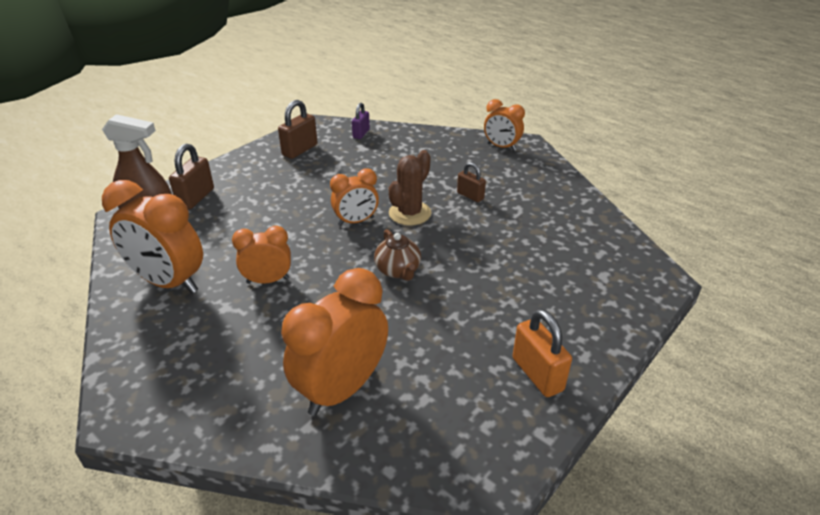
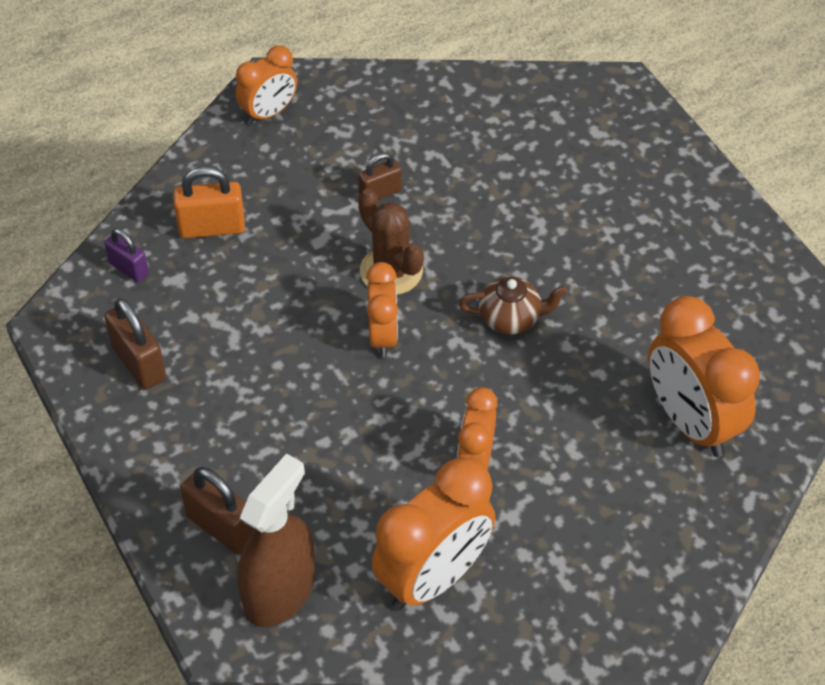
camera: 70 degrees left, 15 degrees up
orange padlock [513,309,572,397] -> orange padlock moved to [173,166,245,238]

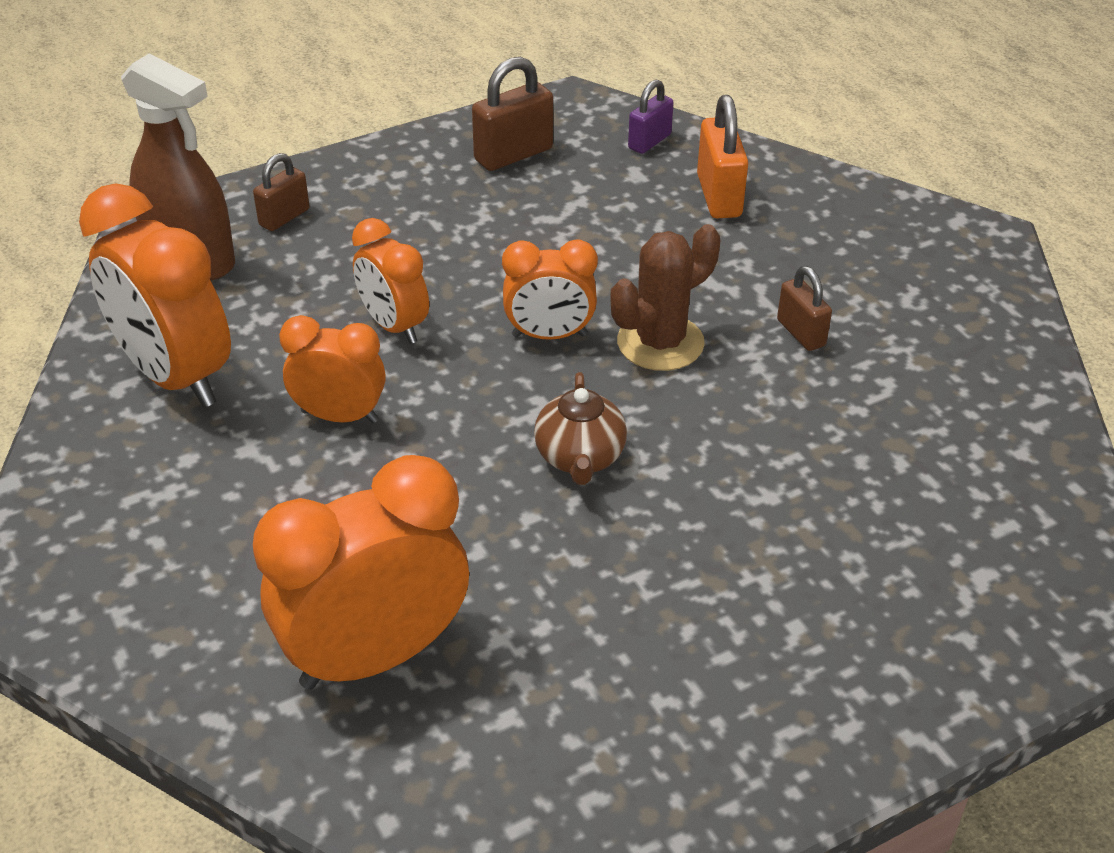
camera: 90 degrees right, 10 degrees down
brown padlock [180,467,255,554] -> brown padlock [253,153,309,231], size x0.64
orange clock [236,46,297,124] -> orange clock moved to [352,218,429,344]

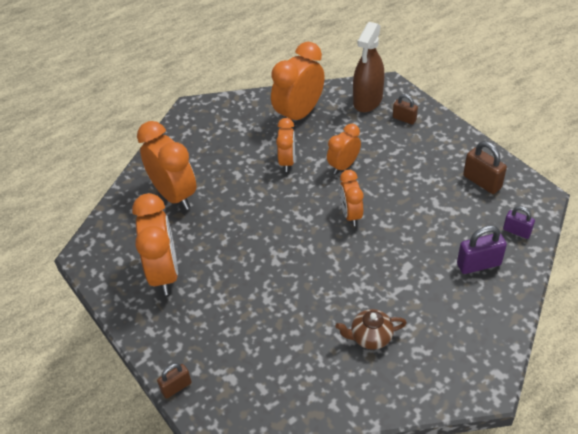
camera: 85 degrees right, 5 degrees up
brown teapot [534,372,627,485] -> brown teapot moved to [335,309,407,350]
brown cactus [610,224,721,371] -> none
orange padlock [697,95,748,219] -> purple padlock [457,226,507,274]
brown padlock [777,266,832,351] -> brown padlock moved to [157,363,192,399]
none -> orange clock [132,193,178,295]

